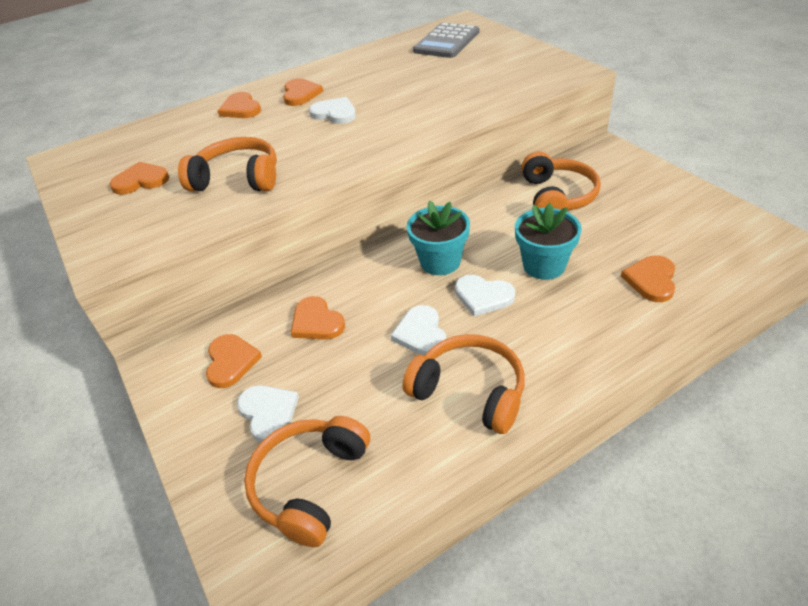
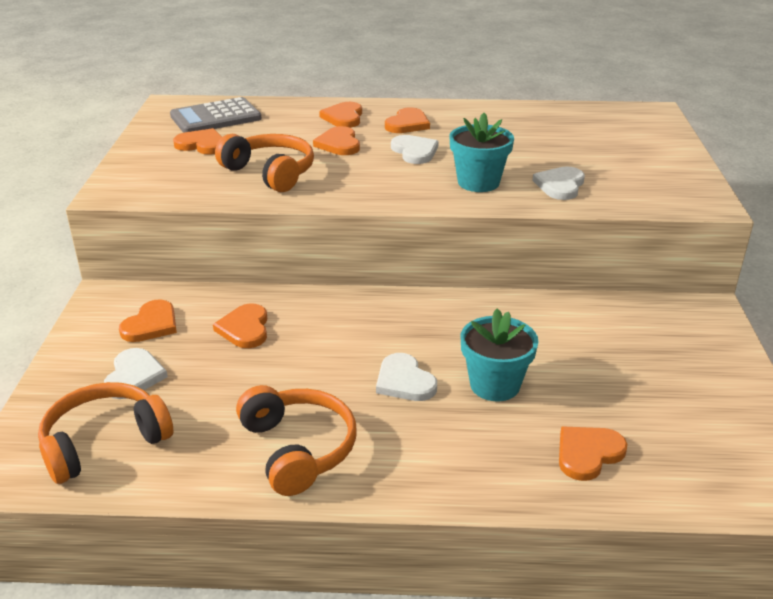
camera: 30 degrees right, 10 degrees down
white heart [391,305,446,355] -> white heart moved to [532,166,585,200]
turquoise flower pot [407,201,470,275] -> turquoise flower pot moved to [449,113,514,192]
grey calculator [413,23,479,58] -> grey calculator moved to [170,97,262,133]
orange headphones [521,152,601,211] -> none
none -> orange heart [313,126,360,155]

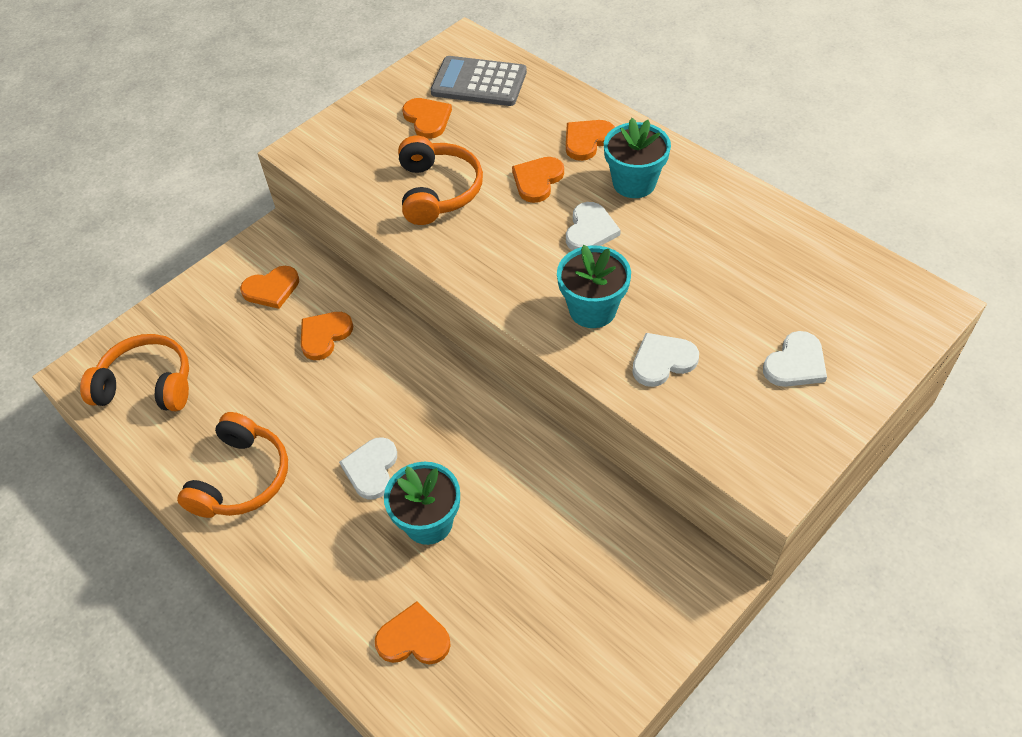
camera: 45 degrees right, 20 degrees up
white heart [104,348,168,399] -> white heart moved to [763,331,827,387]
orange heart [385,107,430,133] -> turquoise flower pot [604,118,671,198]

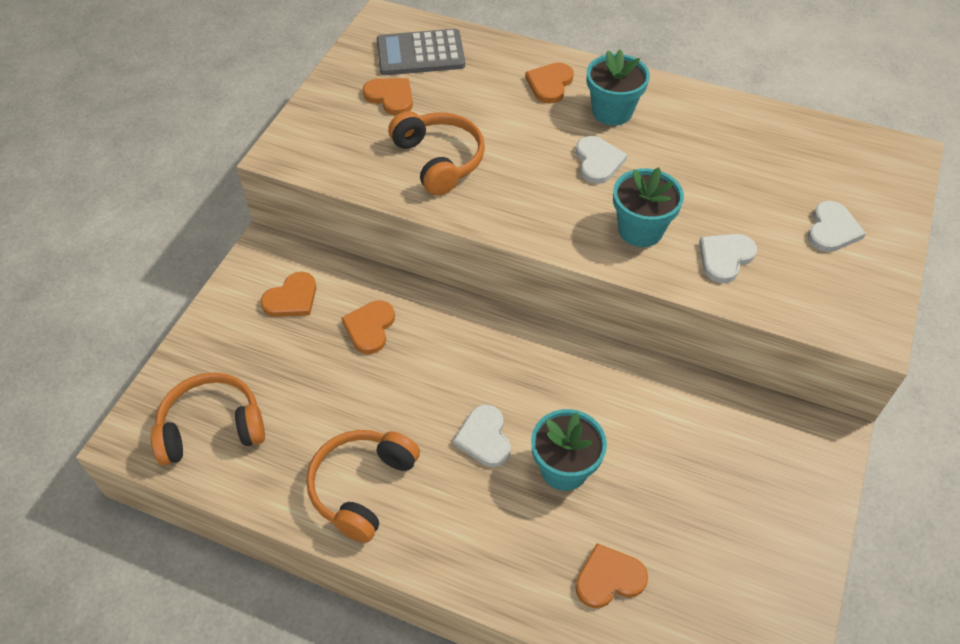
camera: 25 degrees left, 0 degrees up
orange headphones [177,412,288,518] -> orange headphones turned 150 degrees counterclockwise [306,430,420,543]
orange heart [512,157,564,203] -> none

